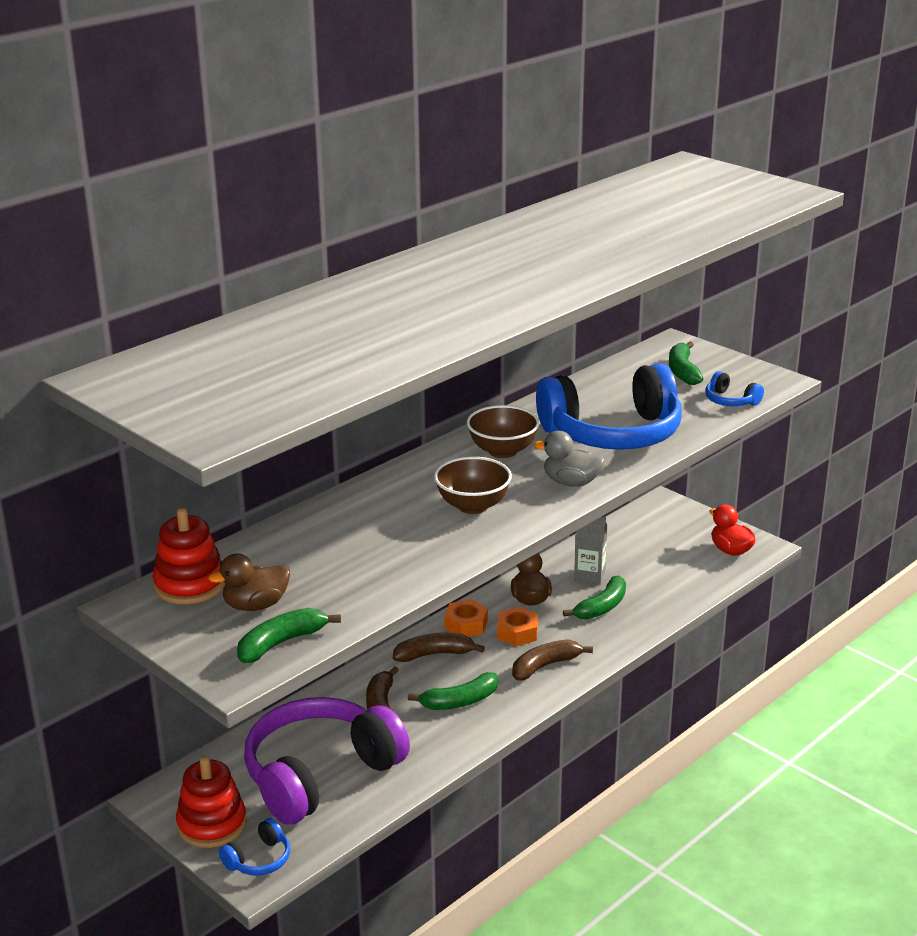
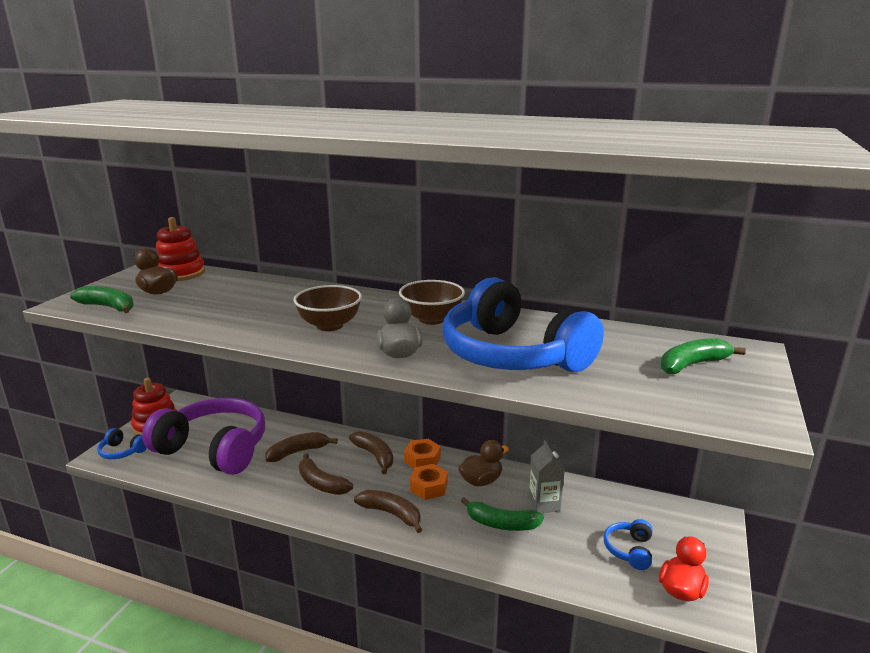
camera: 65 degrees right, 5 degrees down
green banana [408,672,498,710] -> brown banana [299,453,353,495]
blue headphones [705,371,764,406] -> blue headphones moved to [603,519,652,570]

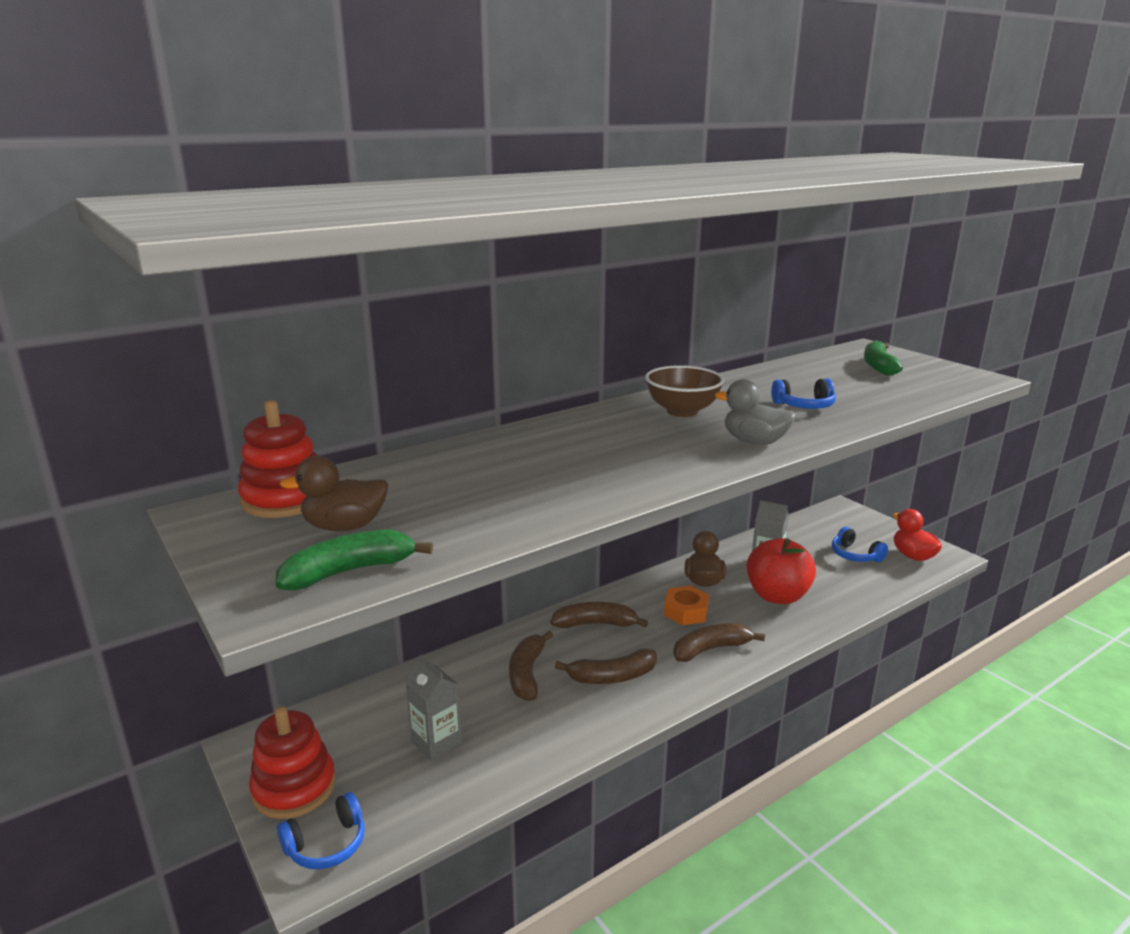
camera: 55 degrees left, 0 degrees up
purple headphones [142,398,265,475] -> grey carton [406,655,462,761]
brown bowl [294,285,362,331] -> none
orange nut [404,439,441,469] -> none
blue headphones [443,277,604,372] -> blue headphones [771,378,836,409], size x0.40
green banana [461,497,544,531] -> red apple [746,538,816,604]

